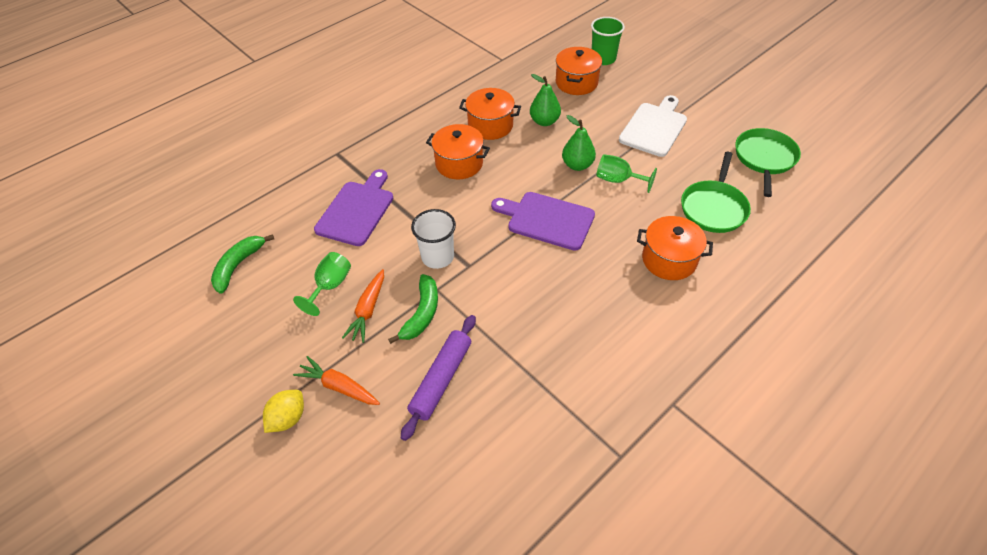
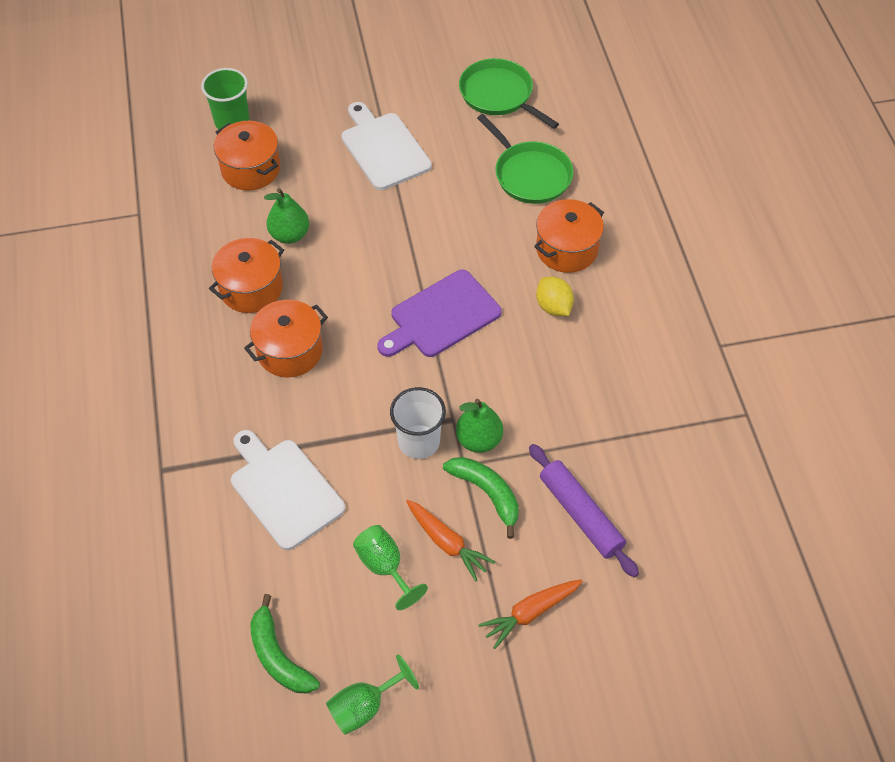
camera: 60 degrees left, 5 degrees up
yellow lemon [263,390,304,433] -> yellow lemon moved to [536,277,574,316]
purple cutting board [314,169,393,246] -> white cutting board [231,430,345,550]
green pear [562,115,596,171] -> green pear moved to [456,399,503,453]
green goblet [597,154,657,193] -> green goblet moved to [326,654,419,735]

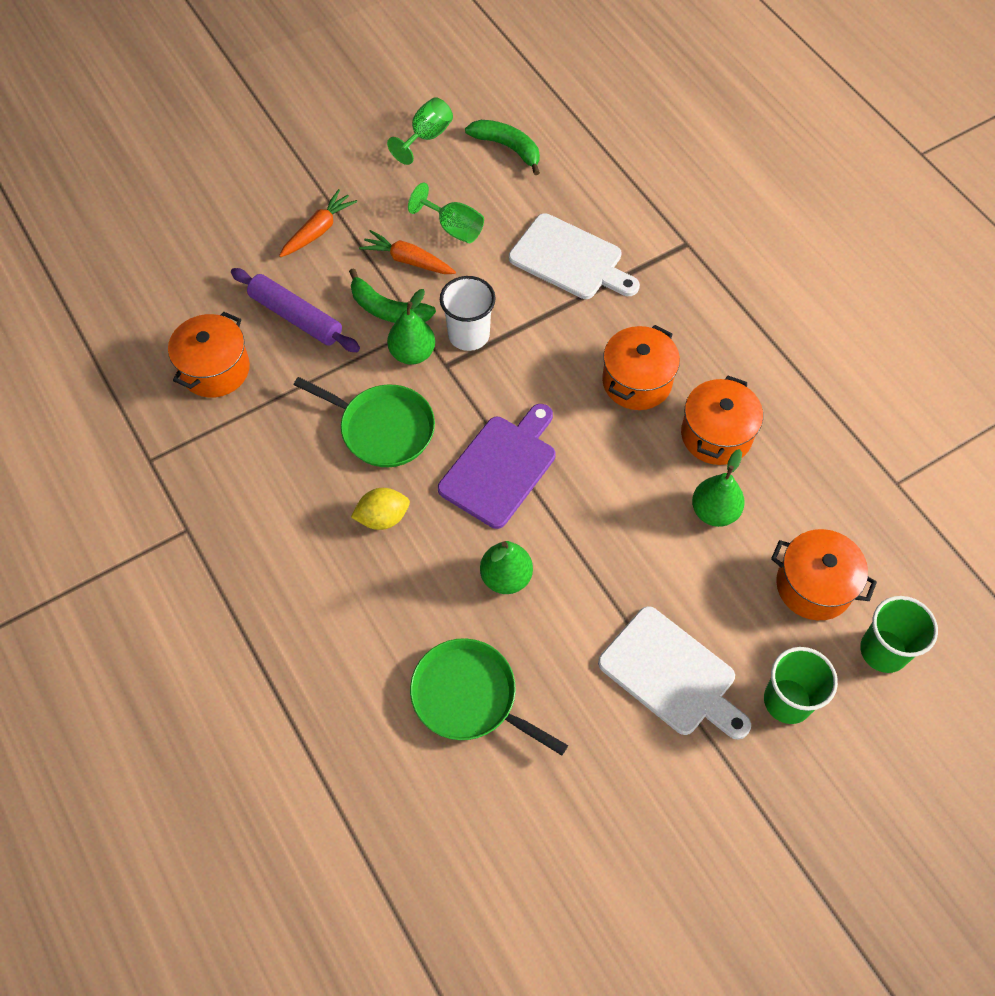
camera: 160 degrees right, 5 degrees up
green pan [459,58,559,129] -> green pan moved to [294,377,435,467]
orange pot [534,199,604,273] -> orange pot moved to [168,312,250,398]
yellow lemon [536,277,574,316] -> yellow lemon turned 60 degrees counterclockwise [351,488,410,530]
none -> green pear [480,541,533,594]
none -> green cup [764,647,838,724]

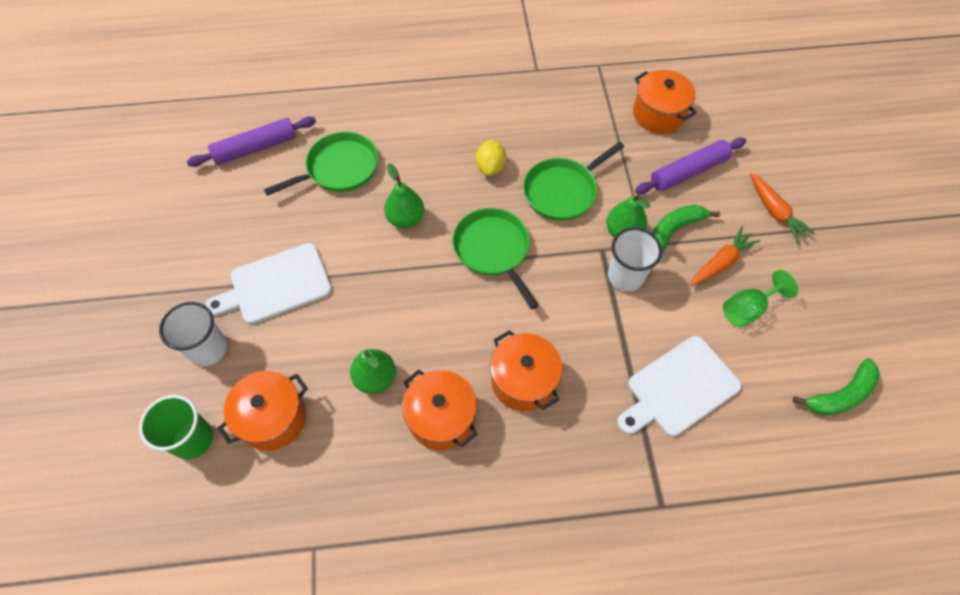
camera: 115 degrees right, 0 degrees up
green goblet [387,97,453,165] -> none
purple cutting board [438,404,556,529] -> green pan [452,208,539,309]
green cup [764,647,838,724] -> white cup [159,302,227,366]
none -> purple rolling pin [187,116,316,167]

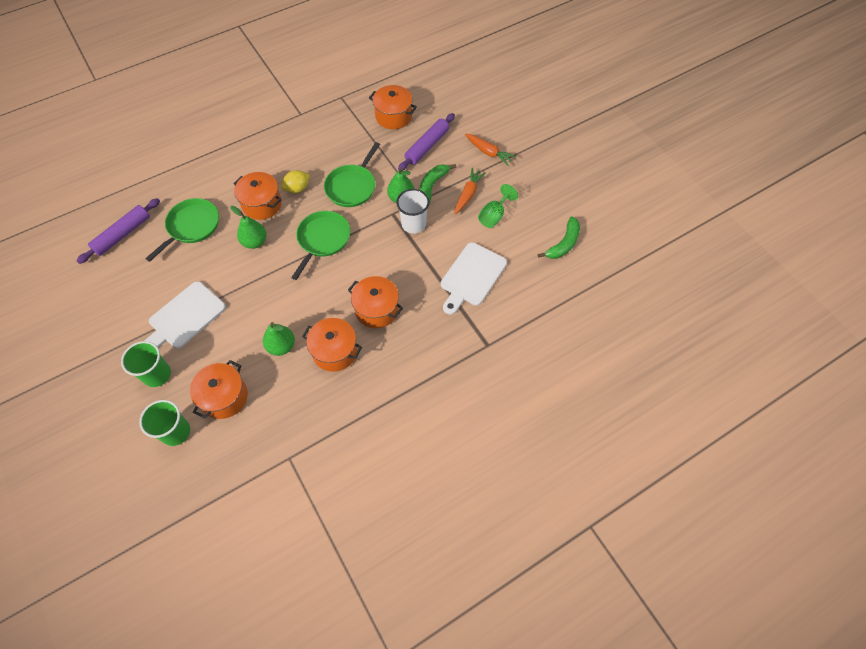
camera: 25 degrees left, 0 degrees up
white cup [159,302,227,366] -> green cup [121,341,171,387]
green pan [452,208,539,309] -> green pan turned 75 degrees clockwise [291,211,350,280]
yellow lemon [476,140,506,176] -> yellow lemon turned 75 degrees clockwise [281,170,310,193]
none -> orange pot [233,172,282,220]

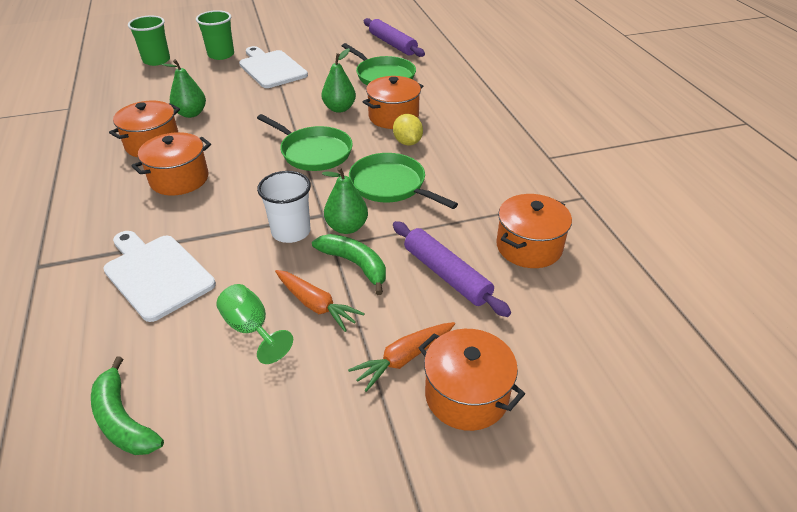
camera: 105 degrees right, 20 degrees down
orange pot [190,360,248,419] -> orange pot moved to [419,329,525,431]

